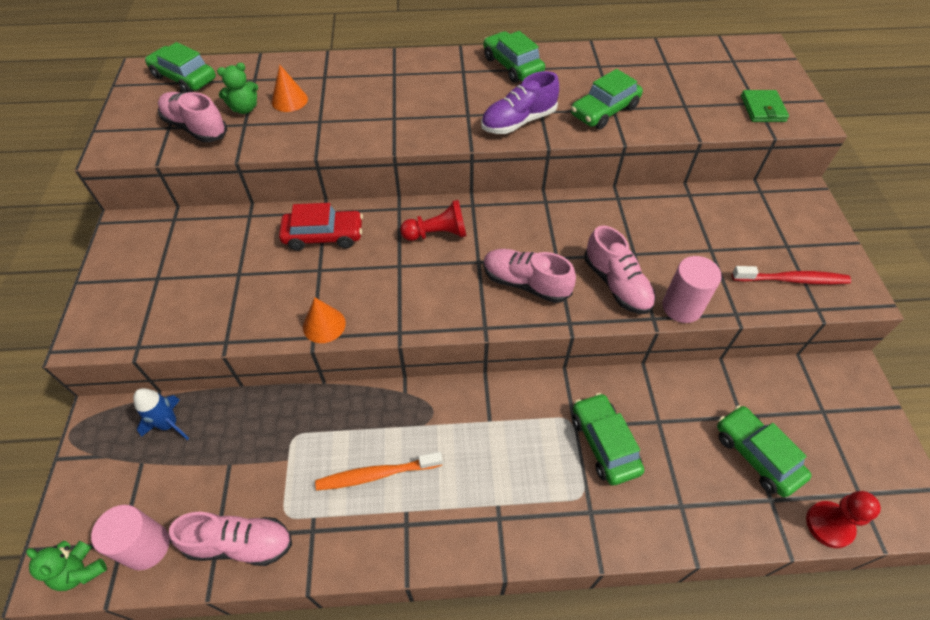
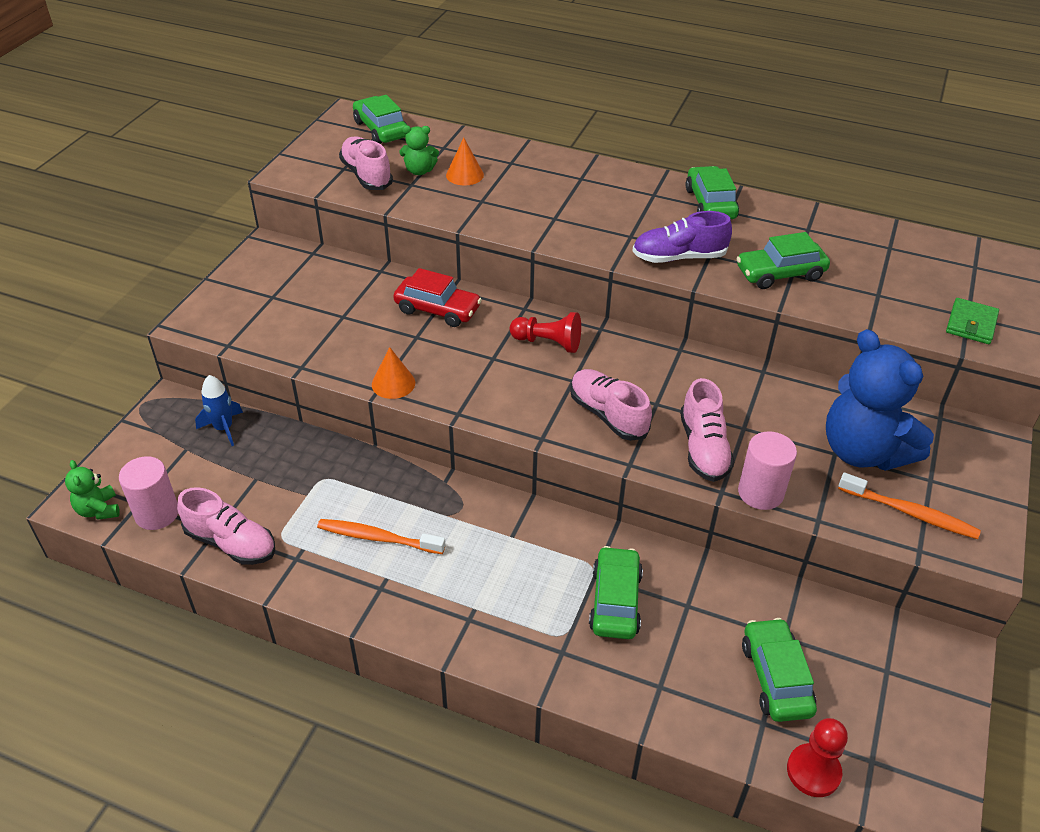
camera: 25 degrees right, 10 degrees down
red toothbrush [732,266,851,284] -> orange toothbrush [838,472,981,539]
none -> blue teddy bear [826,329,934,471]

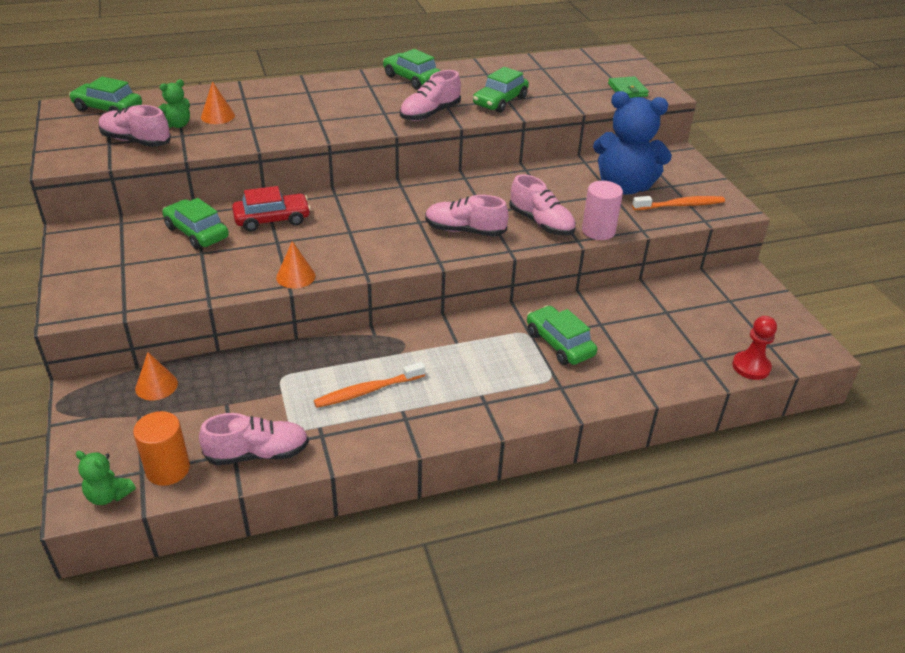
camera: 40 degrees left, 5 degrees down
pink cylinder [119,456,178,530] -> orange cylinder [133,411,190,486]
blue rocket [195,375,243,446] -> orange cone [135,352,178,400]
red pawn [509,312,581,353] -> none
purple shoe [632,211,732,263] -> pink shoe [400,70,461,121]
green car [742,618,817,722] -> green car moved to [162,198,229,250]

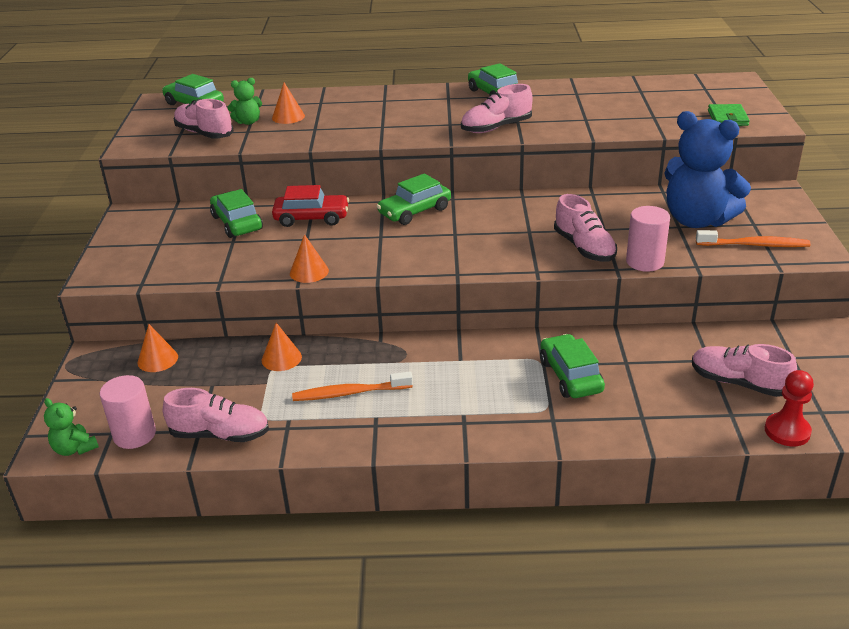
camera: 20 degrees right, 5 degrees down
orange cylinder [133,411,190,486] -> pink cylinder [100,375,156,449]
pink shoe [425,195,509,237] -> pink shoe moved to [692,344,797,397]
green car [473,67,529,113] -> green car moved to [377,173,451,225]
none -> orange cone [262,323,302,371]

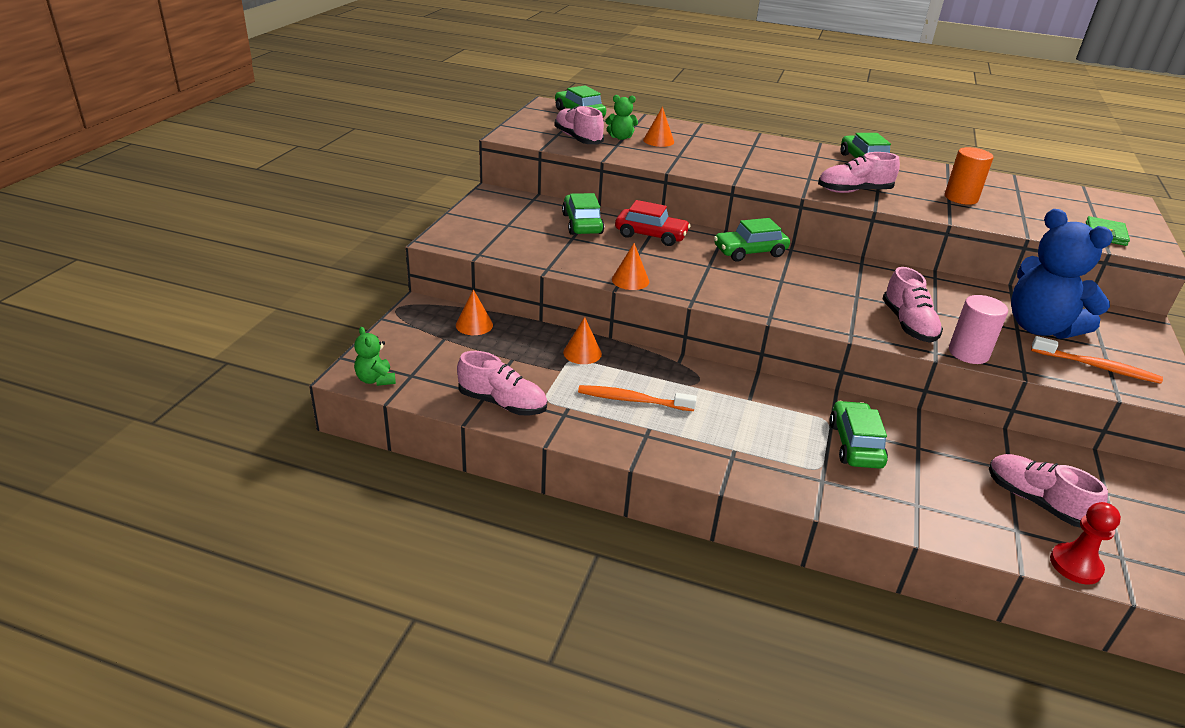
camera: 15 degrees right, 0 degrees up
pink cylinder [100,375,156,449] -> none
none -> orange cylinder [945,147,993,205]

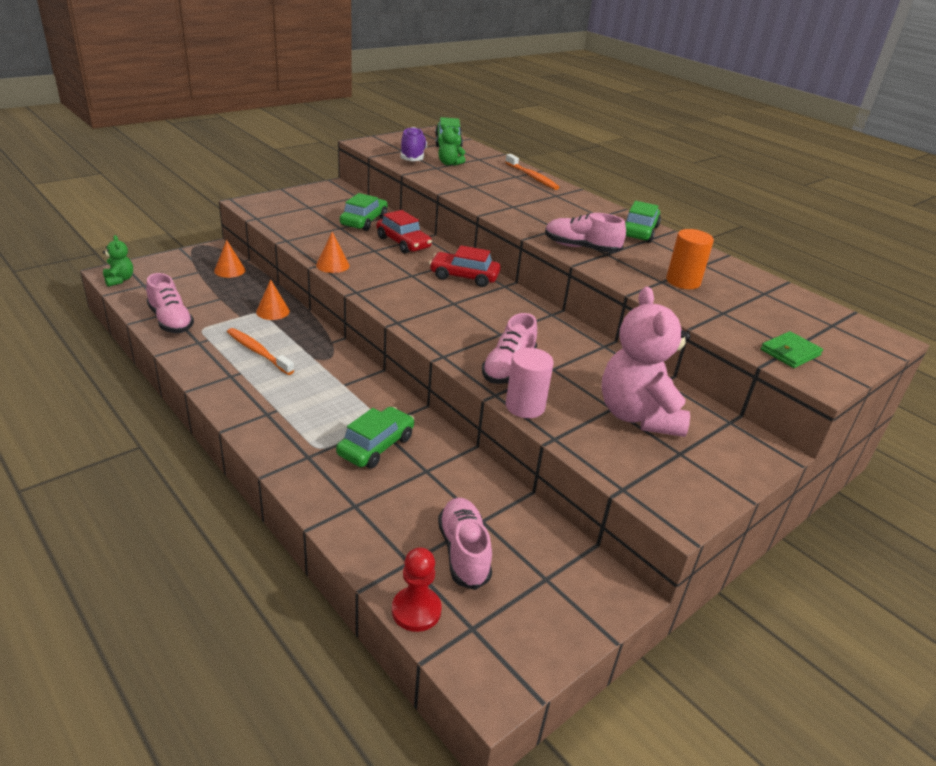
camera: 30 degrees right, 0 degrees up
green teddy bear [354,327,396,386] -> green teddy bear turned 150 degrees clockwise [103,235,133,287]
pink shoe [555,105,604,144] -> purple shoe [401,127,427,161]
orange cone [643,107,674,147] -> none
green car [714,218,790,262] -> red car [429,245,501,287]
blue teddy bear [1011,209,1113,339] -> pink teddy bear [601,287,691,437]
orange toothbrush [1031,336,1163,384] -> orange toothbrush moved to [505,154,560,190]

